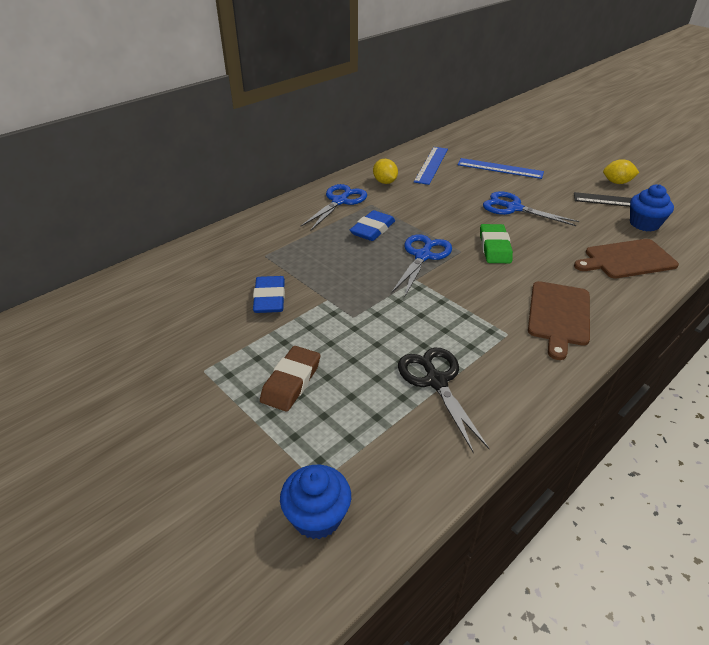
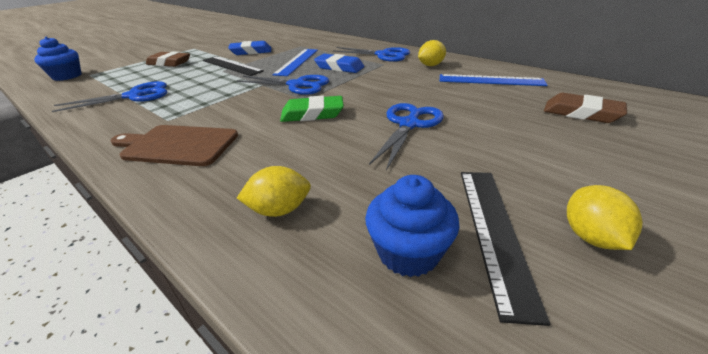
camera: 85 degrees right, 5 degrees down
black scissors [398,348,490,453] -> blue scissors [52,81,167,112]
blue ruler [458,158,544,179] -> blue ruler moved to [272,49,318,76]
brown cutting board [574,239,679,279] -> yellow lemon [237,166,311,217]
none -> black ruler [203,56,264,76]
none -> brown eraser [544,93,627,123]

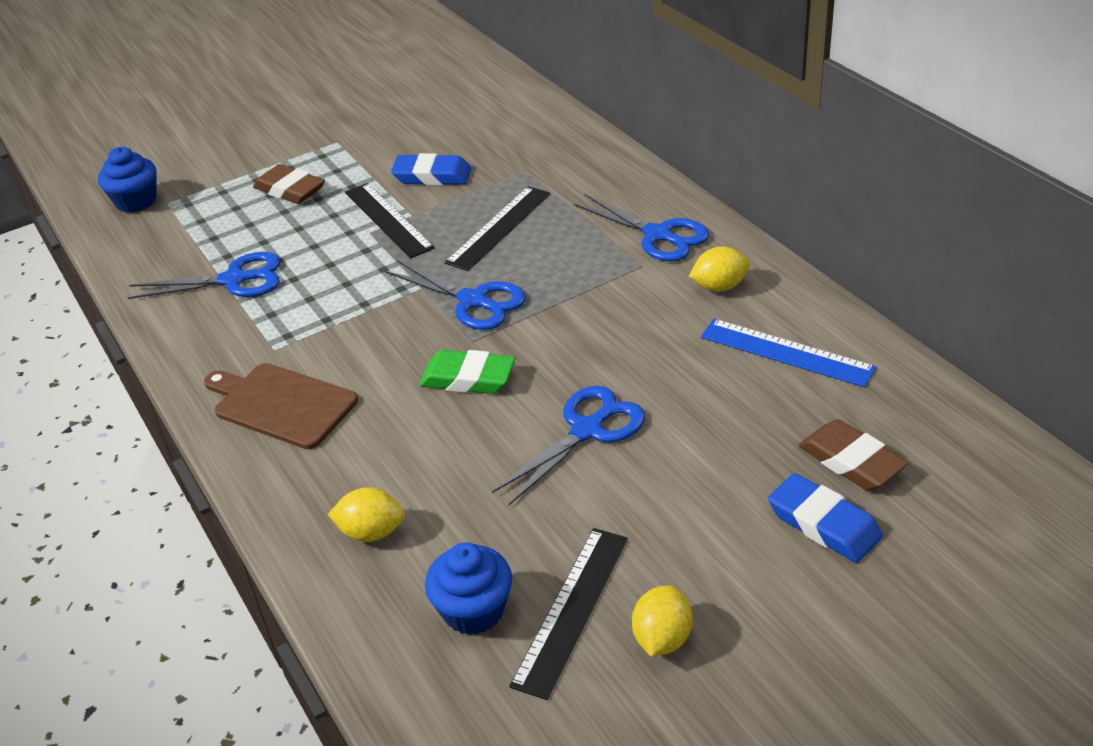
camera: 20 degrees right, 5 degrees up
blue ruler [272,49,318,76] -> black ruler [445,186,550,271]
blue eraser [314,54,364,73] -> blue eraser moved to [768,473,883,563]

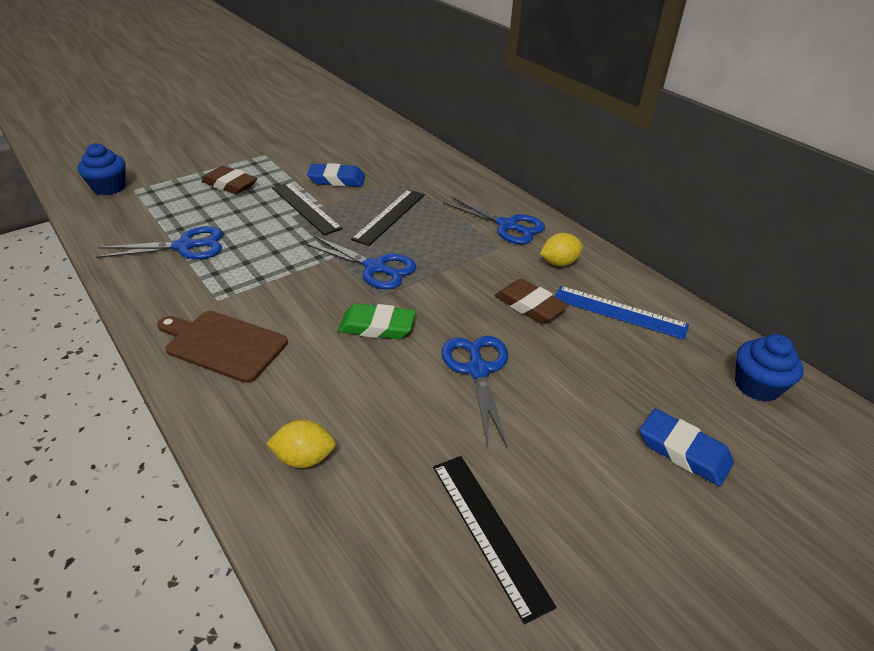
camera: 10 degrees left, 0 degrees up
blue cupcake [425,543,512,635] -> blue cupcake moved to [735,334,804,402]
blue scissors [492,386,645,505] -> blue scissors turned 45 degrees counterclockwise [442,336,508,447]
black ruler [509,528,628,700] -> black ruler turned 45 degrees counterclockwise [433,456,556,624]
yellow lemon [632,585,692,657] -> none
brown eraser [798,419,909,490] -> brown eraser moved to [495,279,569,323]

